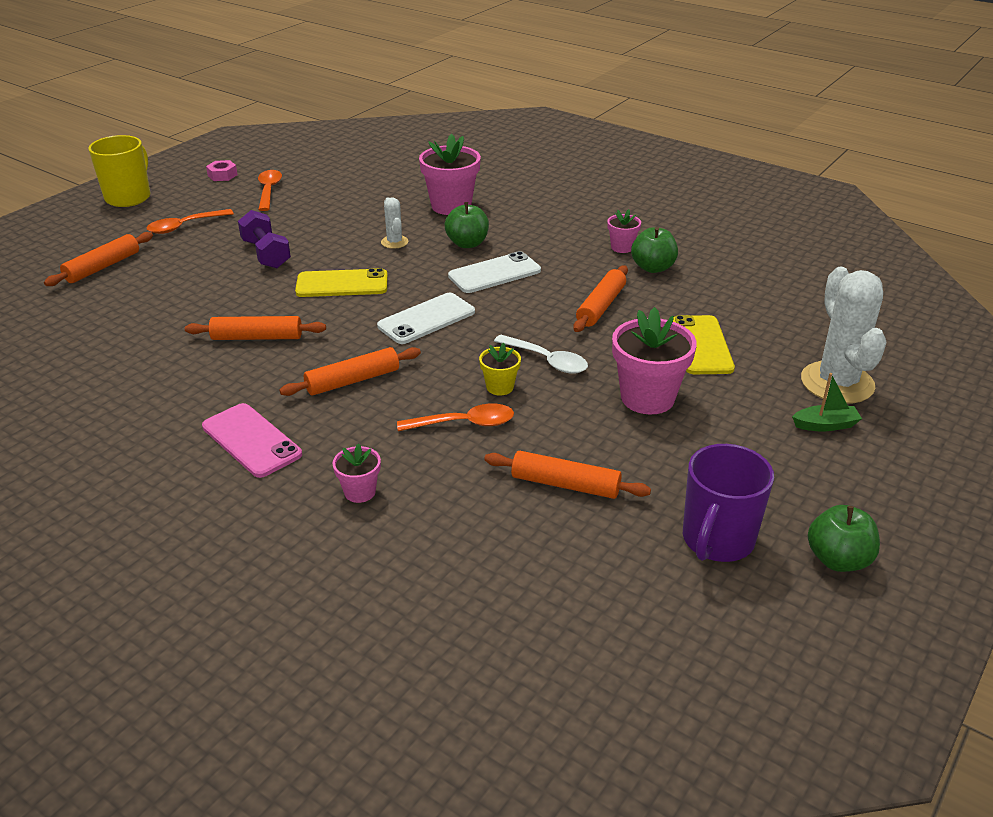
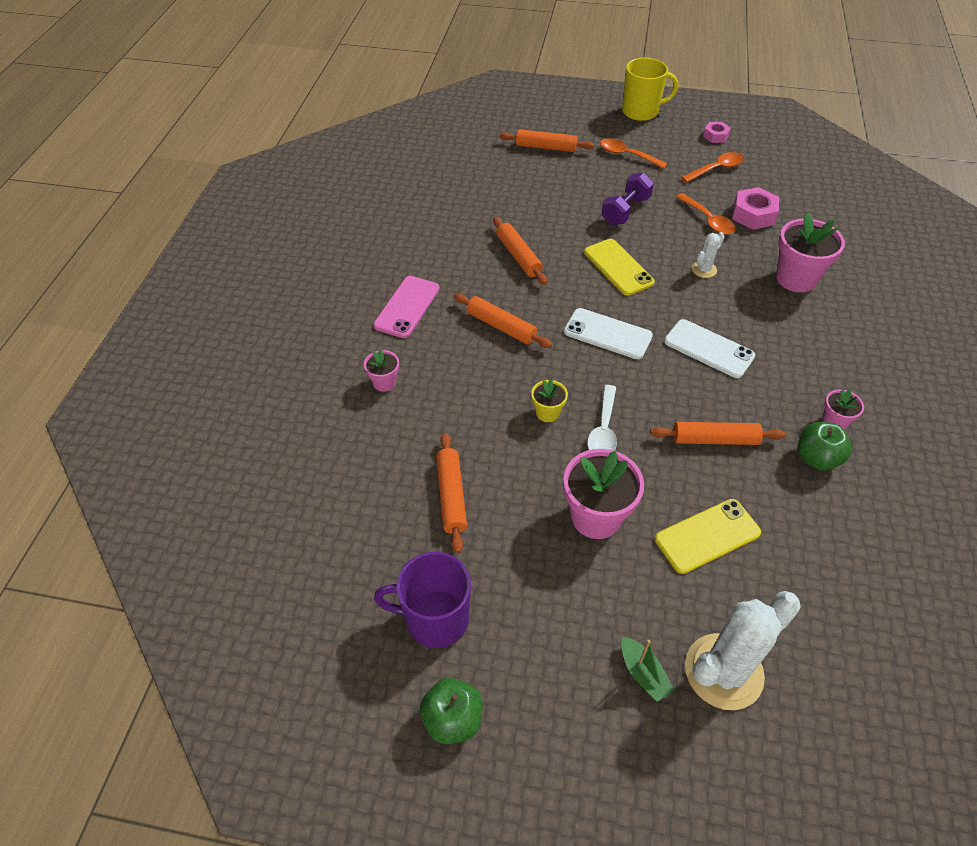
camera: 65 degrees right, 15 degrees up
orange spoon [397,404,514,431] -> orange spoon moved to [676,193,736,235]
green apple [445,202,489,248] -> none
none -> pink nut [732,187,779,230]

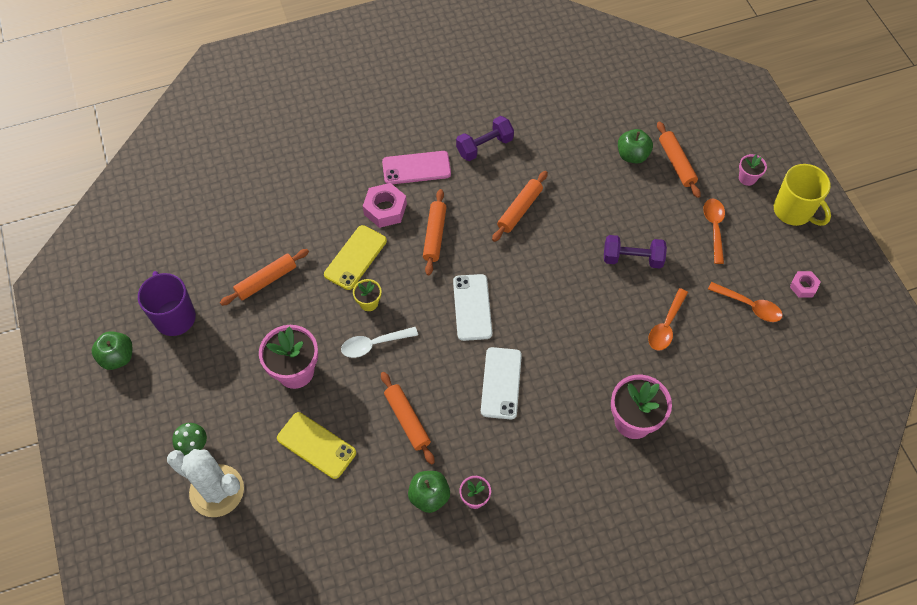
camera: 60 degrees right, 10 degrees up
pink flower pot [364,349,399,392] -> pink flower pot moved to [739,154,767,186]
yellow phone [584,239,655,296] -> yellow phone moved to [324,225,387,290]
green boat [621,637,675,702] -> green mushroom [172,423,207,455]
white cactus [692,232,725,278] -> none
pink nut [732,187,779,230] -> pink nut moved to [363,183,407,228]
none -> purple dumbbell [456,116,514,161]
none -> green apple [618,129,653,163]

